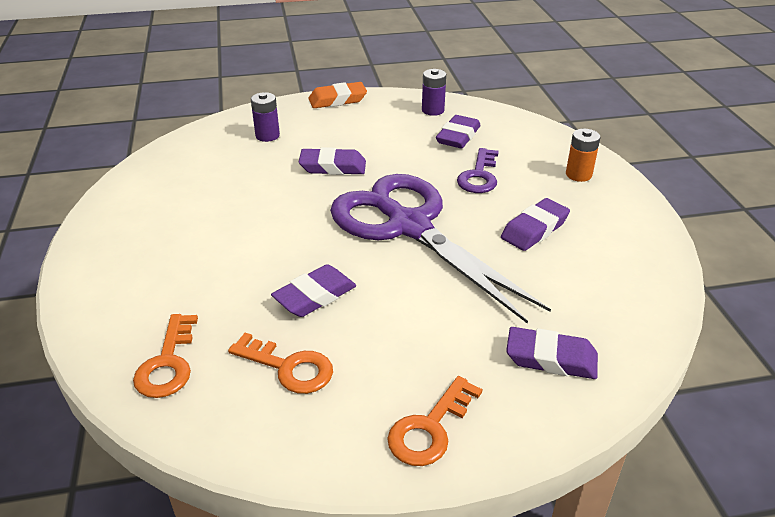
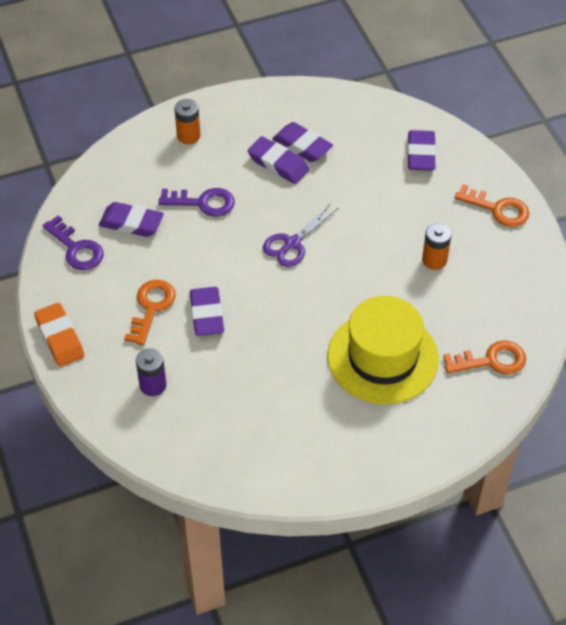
camera: 100 degrees left, 15 degrees up
orange key [228,333,333,394] -> orange key moved to [124,280,176,345]
purple eraser [271,264,356,317] -> purple eraser moved to [272,122,333,162]
purple scissors [330,174,551,324] -> purple scissors [263,204,338,267], size x0.43
purple battery [422,69,446,116] -> purple key [43,216,104,270]
none -> yellow hat [327,296,439,404]
none -> orange battery [422,223,452,270]

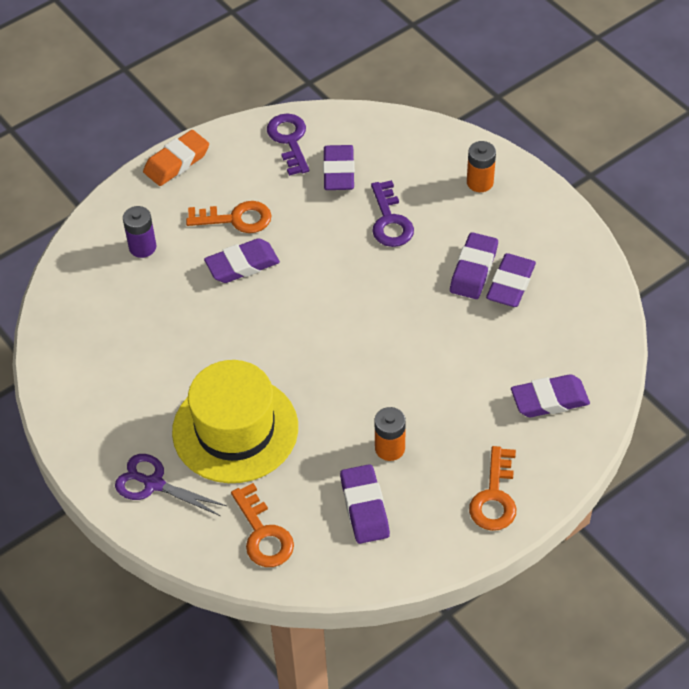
camera: 75 degrees right, 0 degrees up
purple key [43,216,104,270] -> purple key turned 135 degrees clockwise [267,114,309,176]
purple scissors [263,204,338,267] -> purple scissors moved to [115,454,227,516]
none -> purple eraser [340,464,390,544]

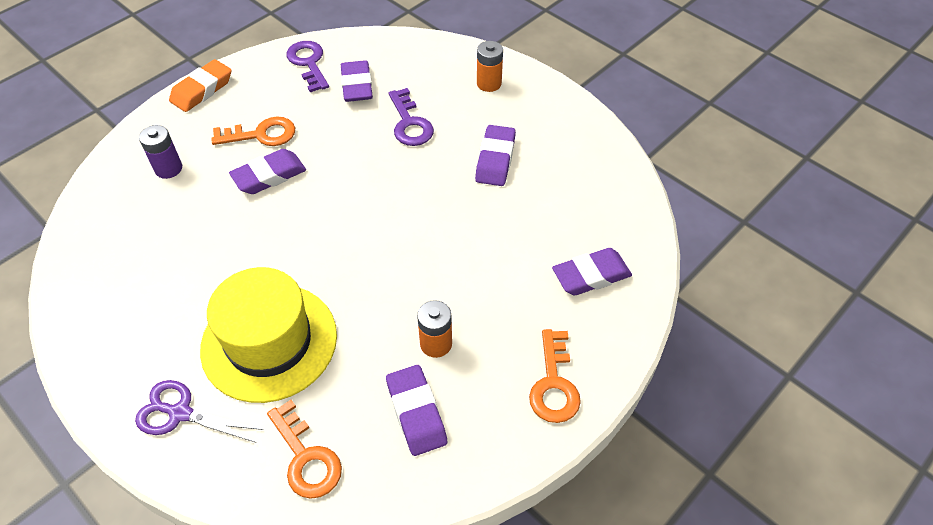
camera: 10 degrees left, 0 degrees up
purple eraser [486,253,536,307] -> none

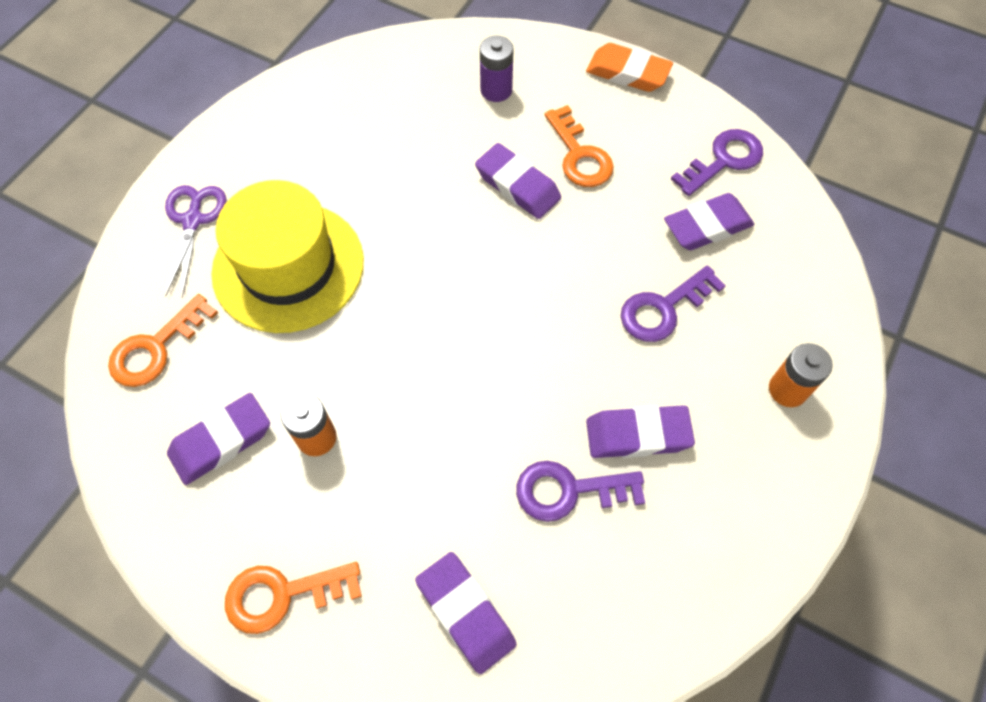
camera: 75 degrees right, 10 degrees up
none -> purple key [516,461,645,522]

